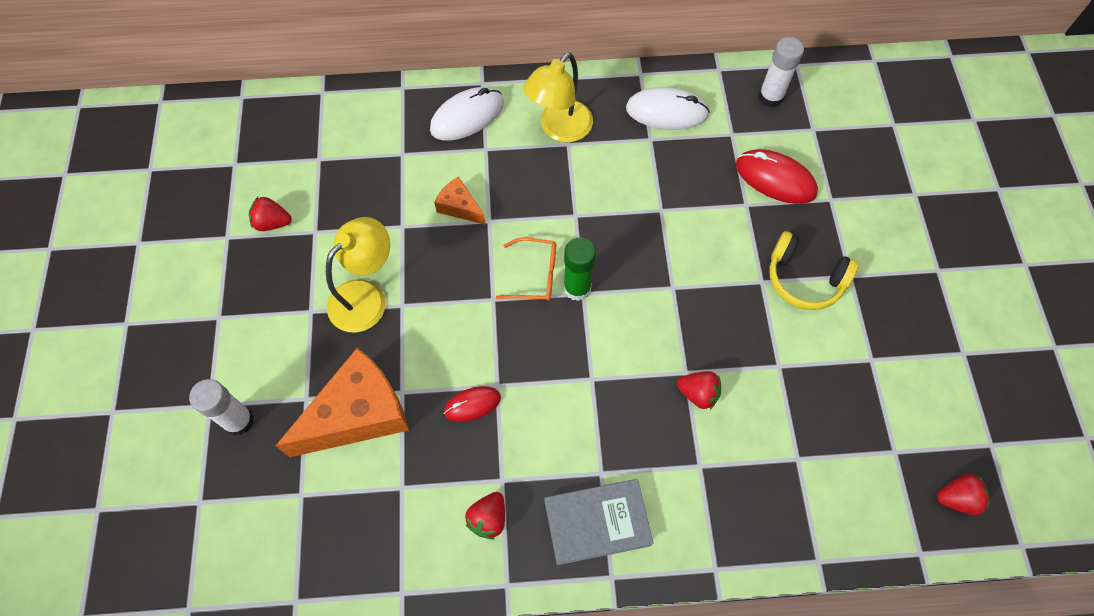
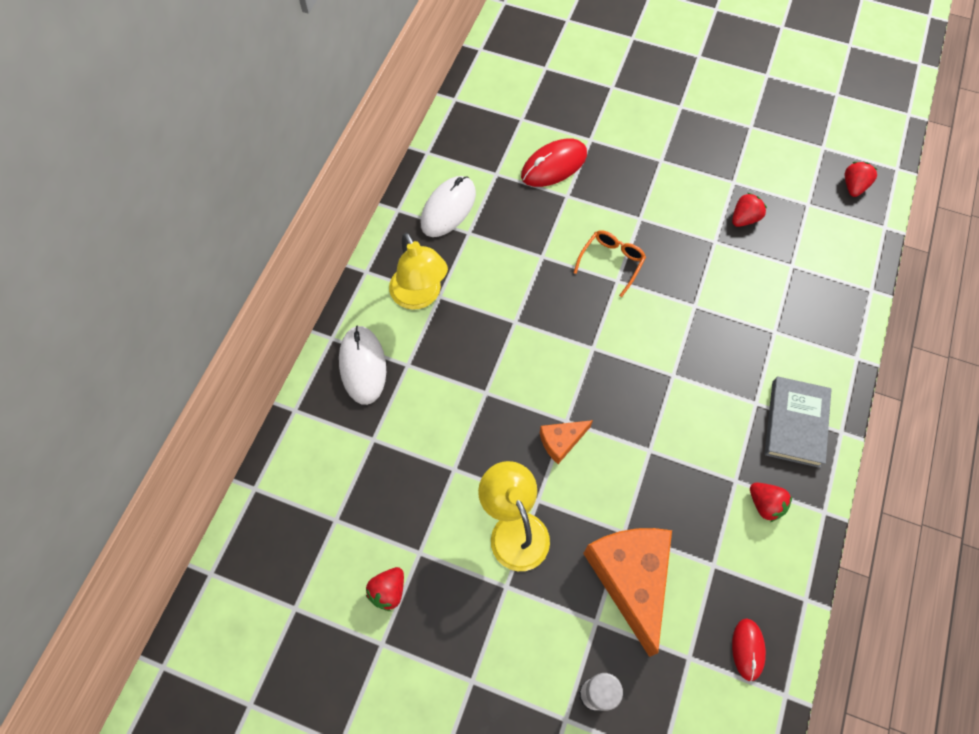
camera: 65 degrees left, 0 degrees up
orange cheese [434,177,486,225] -> orange cheese moved to [540,420,593,464]
red mouse [444,386,501,422] -> red mouse moved to [732,618,766,681]
orange glasses [496,238,556,301] -> orange glasses moved to [574,230,646,297]
green glue stick [563,237,596,301] -> none
red strawberry [677,371,721,409] -> red strawberry moved to [732,193,767,227]
white glue stick [758,37,804,107] -> none
yellow headphones [769,231,859,310] -> none

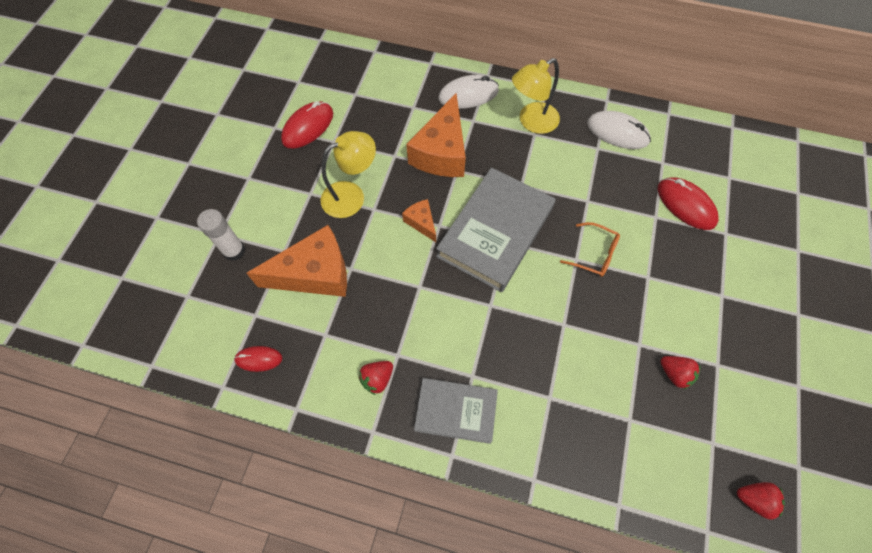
camera: 85 degrees right, 0 degrees up
red strawberry [366,567,404,611] -> red mouse [281,101,333,148]
none -> orange cheese [406,93,466,177]
none -> grey book [436,168,556,292]

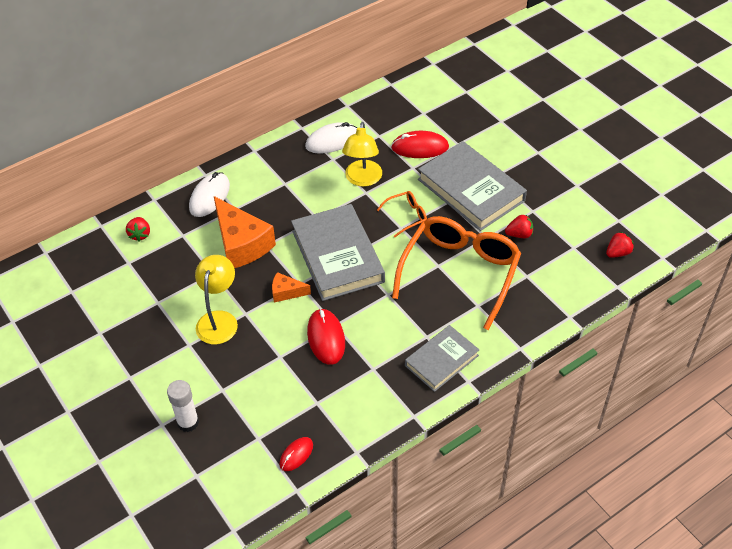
camera: 50 degrees left, 15 degrees down
orange cheese [247,225,347,297] -> none
red mouse [281,101,333,148] -> red mouse moved to [307,308,345,365]
red strawberry [359,361,393,395] -> red strawberry moved to [126,217,150,242]
yellow lamp [512,58,560,134] -> yellow lamp moved to [342,122,382,187]
none -> orange glasses [392,216,521,330]
none -> grey book [418,141,527,231]

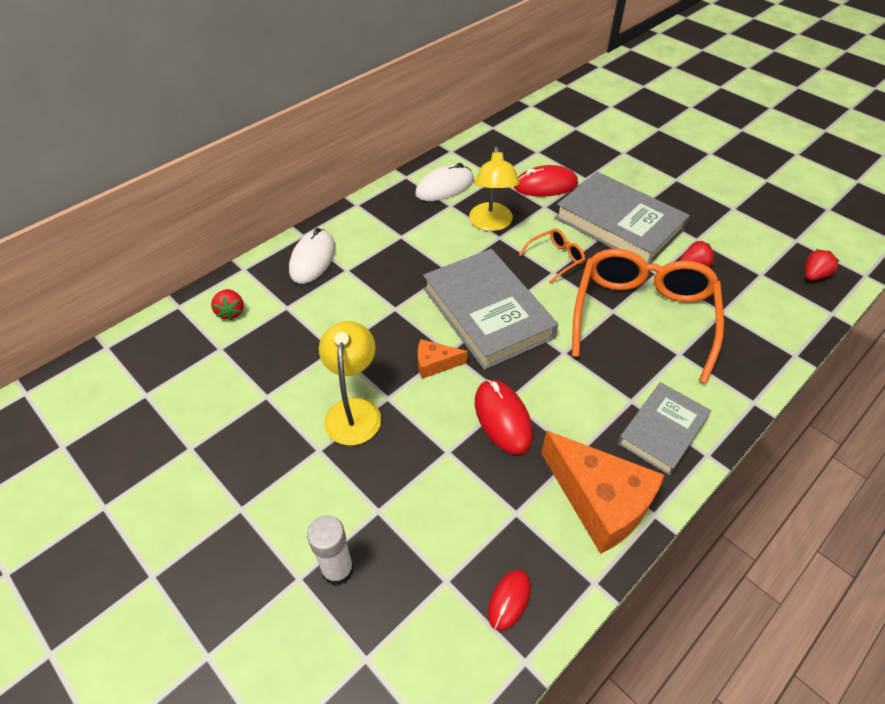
camera: 10 degrees left, 0 degrees up
orange cheese [214,196,276,268] -> orange cheese moved to [541,430,664,554]

